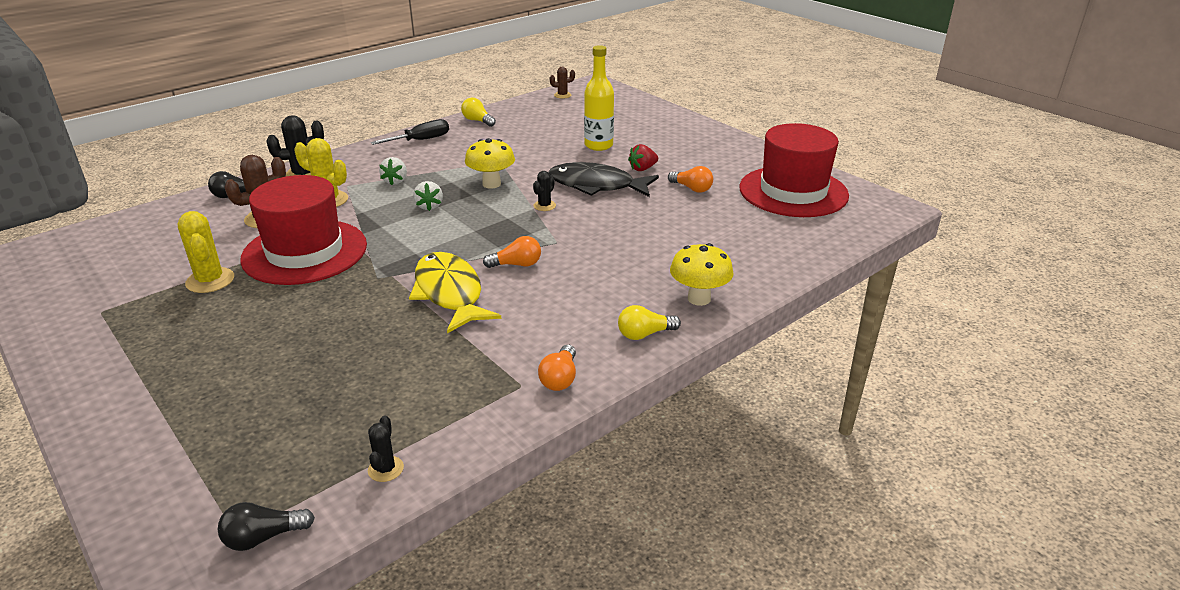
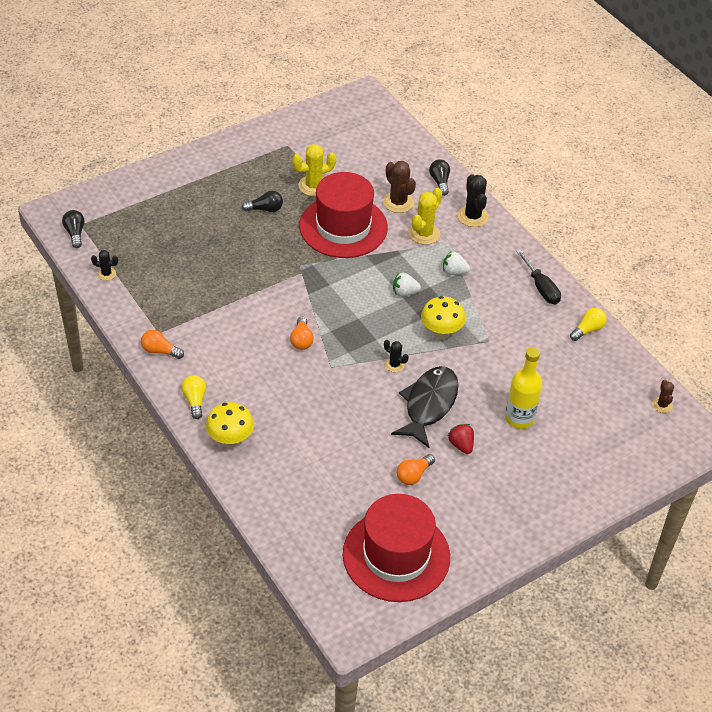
camera: 95 degrees right, 15 degrees up
yellow fish [409,252,501,333] -> none
none -> black light bulb [242,191,283,212]

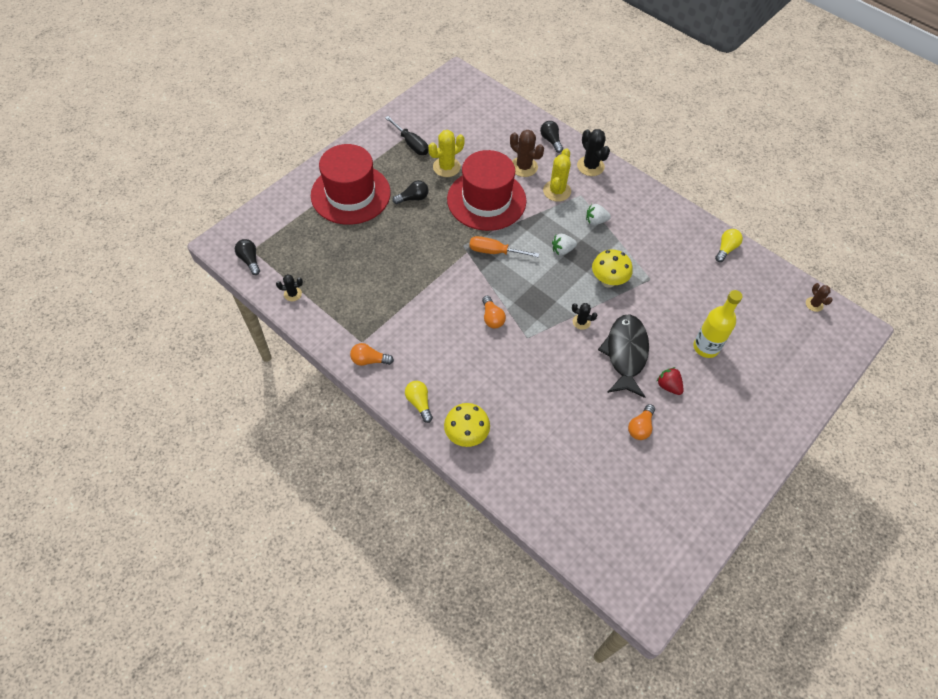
camera: 15 degrees left, 10 degrees up
red hat [343,494,450,602] -> red hat moved to [311,144,391,225]
black screwdriver [516,249,561,304] -> black screwdriver moved to [385,116,429,155]
none -> orange screwdriver [469,236,539,257]

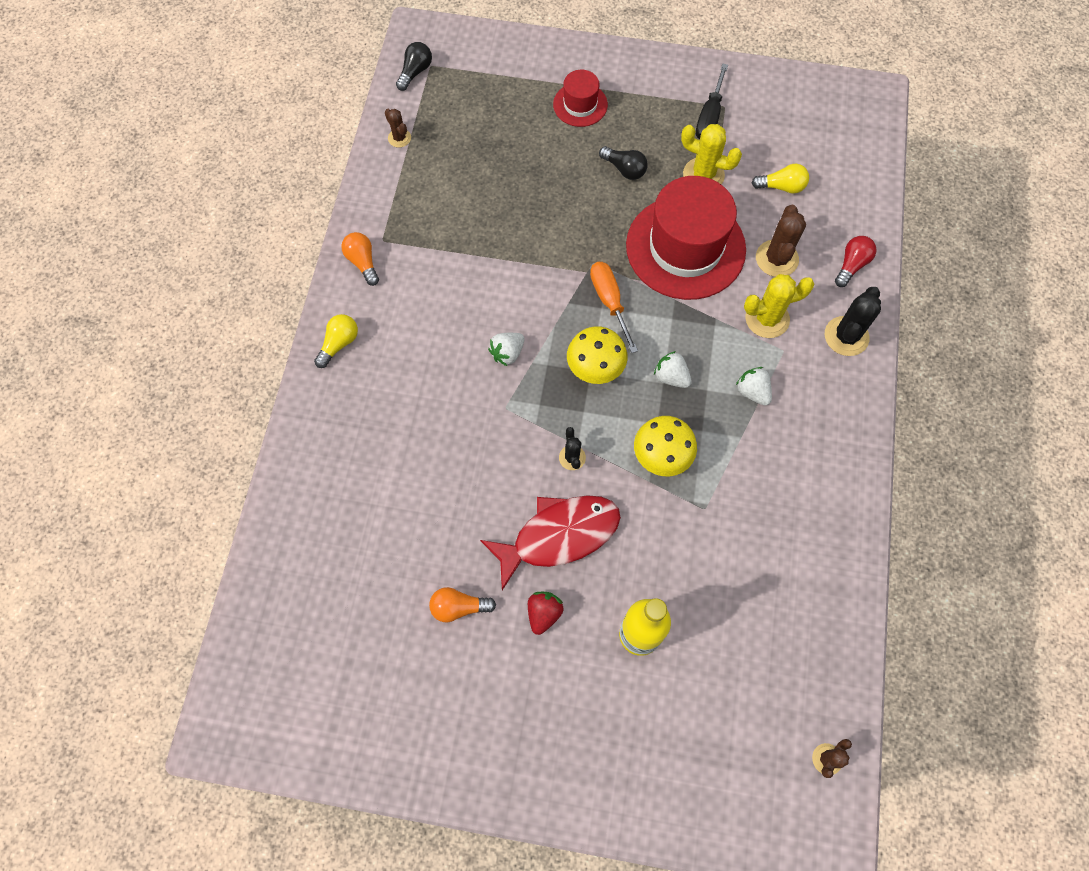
camera: 60 degrees right, 10 degrees up
black cactus [276,274,303,301] -> brown cactus [385,109,411,148]
red hat [311,144,391,225] -> red hat [553,70,608,127], size x0.49
yellow mushroom [444,403,490,447] -> yellow mushroom moved to [567,326,627,384]
orange light bulb [482,296,506,329] -> white strawberry [488,333,524,366]
black light bulb [540,121,563,153] -> red light bulb [835,236,877,287]
black fish [598,314,649,398] -> red fish [480,495,621,590]
yellow light bulb [715,229,743,262] -> yellow light bulb moved to [752,164,809,194]

